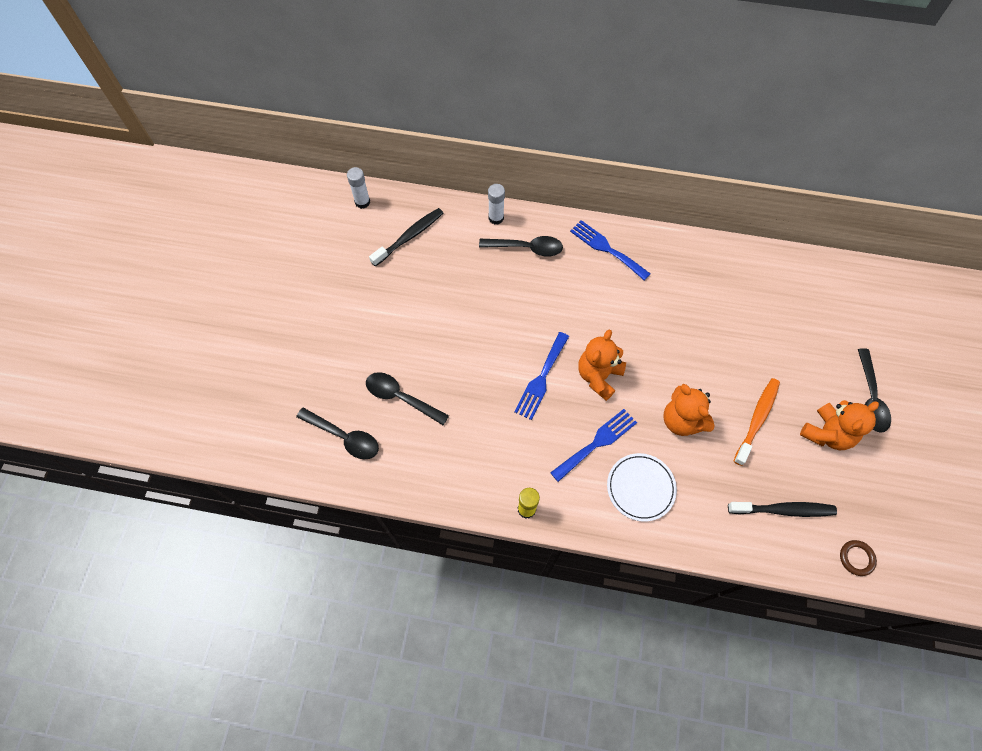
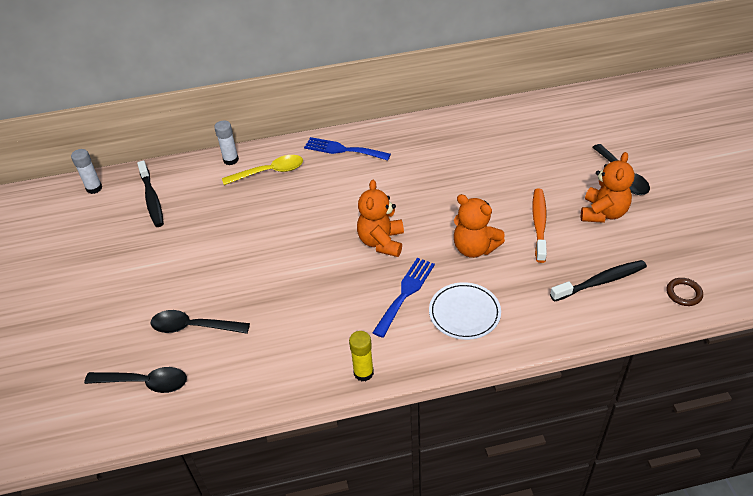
camera: 20 degrees left, 20 degrees down
black toothbrush [369,208,443,266] -> black toothbrush turned 135 degrees clockwise [137,160,164,227]
black spoon [479,236,563,257] -> yellow spoon [222,155,303,185]
blue fork [514,332,569,420] -> none

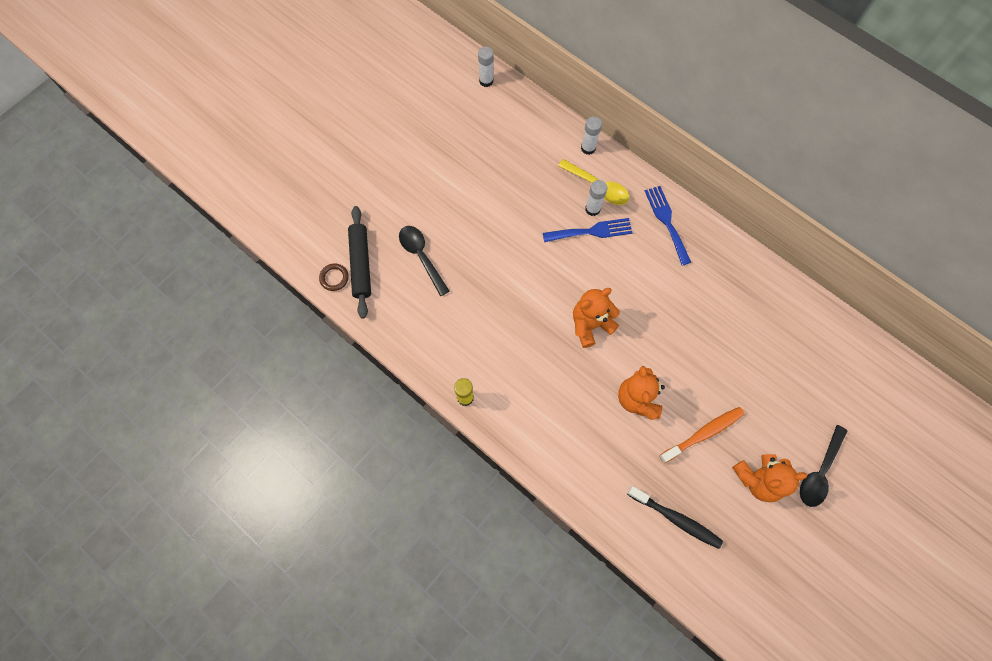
camera: 50 degrees right, 25 degrees up
black spoon [84,367,187,393] -> black rolling pin [348,206,371,319]
black toothbrush [137,160,164,227] -> none
blue fork [372,258,435,338] -> blue fork moved to [543,218,633,242]
white plate [429,282,501,340] -> none
brown ring [666,278,703,306] -> brown ring moved to [319,263,349,291]
none -> white glue stick [585,180,607,216]

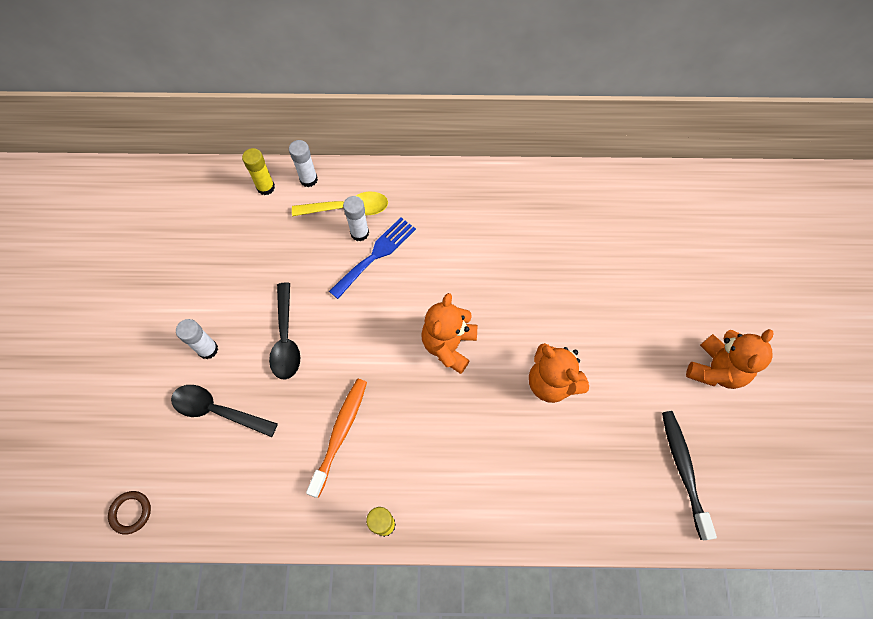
camera: 40 degrees left, 5 degrees down
black rolling pin [348,206,371,319] -> none
white glue stick [478,47,494,87] -> white glue stick moved to [176,319,218,359]
black toothbrush [627,486,723,549] -> black toothbrush turned 90 degrees counterclockwise [662,411,717,540]
blue fork [645,186,691,266] -> none
orange toothbrush [659,407,745,463] -> orange toothbrush moved to [306,379,367,498]
black spoon [800,425,847,507] -> black spoon moved to [269,282,300,380]
none -> yellow glue stick [242,148,275,195]

